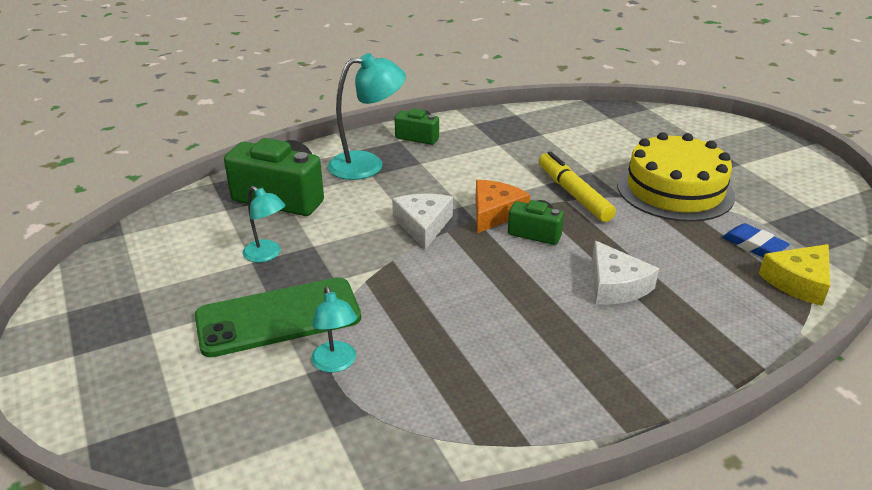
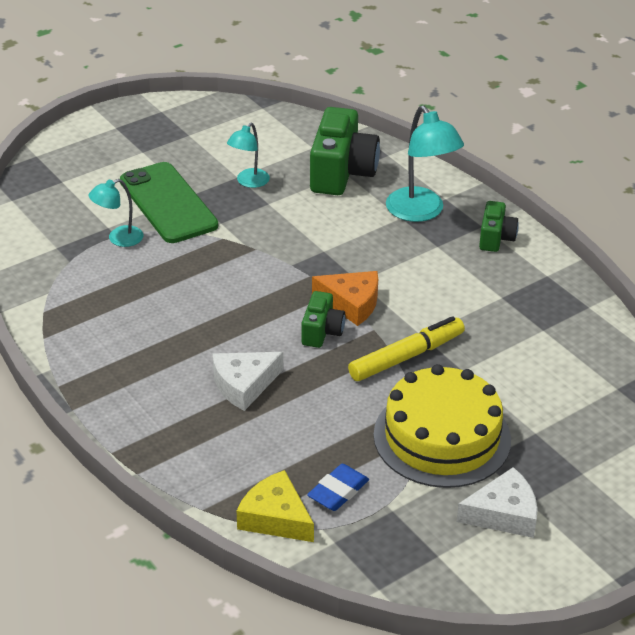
camera: 80 degrees right, 5 degrees up
white cheese [392,193,453,250] -> white cheese moved to [457,467,538,538]

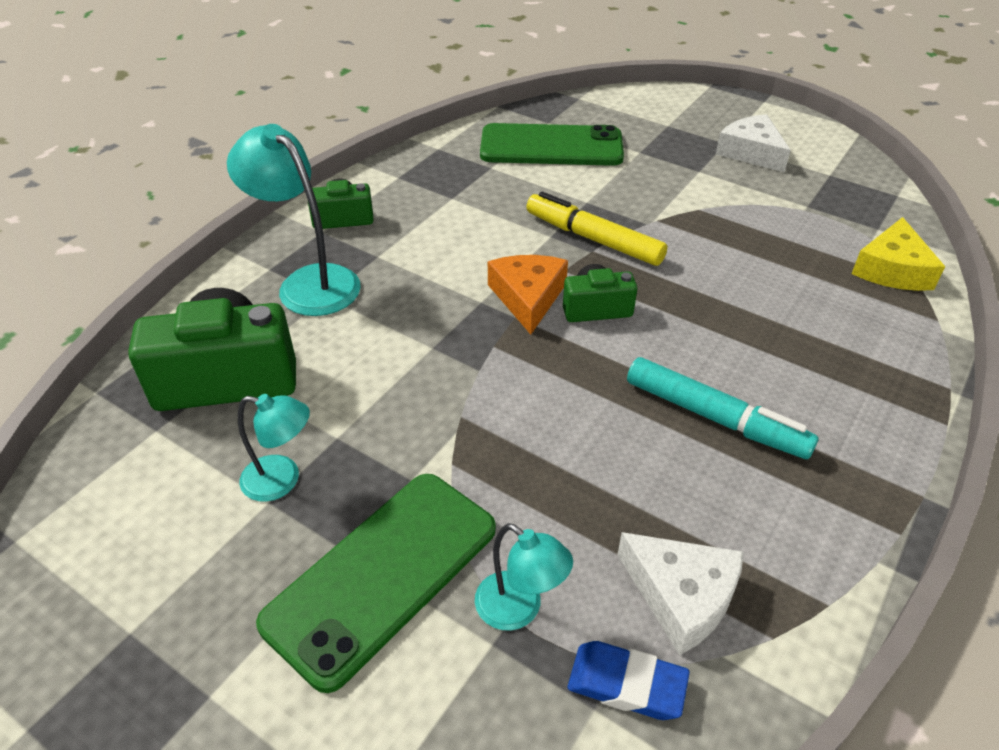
camera: 110 degrees left, 5 degrees up
white cheese [213,352,283,411] -> white cheese moved to [617,532,744,655]
blue eraser [307,464,369,511] -> blue eraser moved to [568,641,690,720]
yellow cake [373,364,511,488] -> none
turquoise lamp [386,106,464,222] -> turquoise lamp turned 90 degrees counterclockwise [227,124,361,316]
none -> green phone [480,123,624,166]
none -> turquoise marker [627,357,818,459]

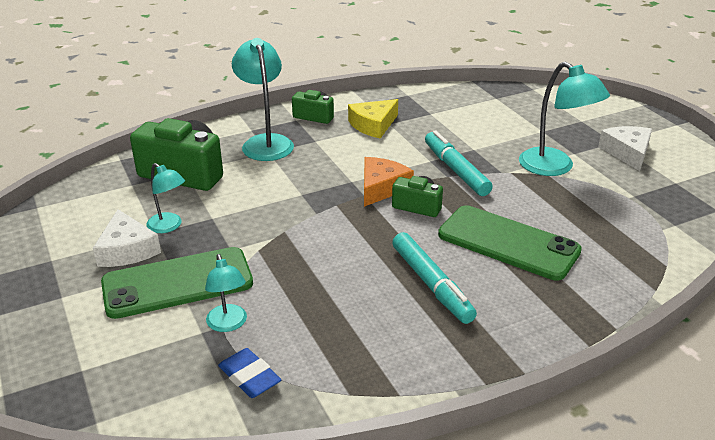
camera: 30 degrees right, 10 degrees down
green phone [480,123,624,166] -> green phone moved to [438,205,582,280]
yellow marker [526,192,667,266] -> turquoise marker [425,130,493,196]
white cheese [617,532,744,655] -> white cheese moved to [93,209,161,267]
yellow cheese [851,217,945,291] -> yellow cheese moved to [348,99,398,139]
none -> turquoise lamp [519,62,610,176]

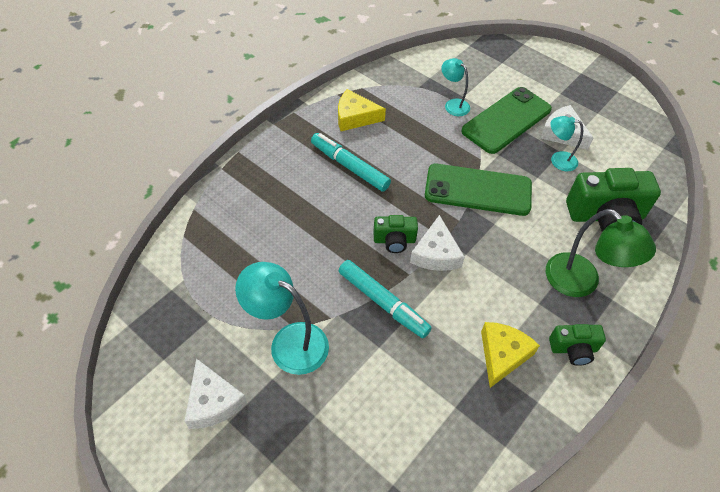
camera: 155 degrees right, 20 degrees up
blue eraser [218,348,281,398] -> none
turquoise lamp [232,38,294,161] -> green lamp [546,209,656,297]
orange cheese [364,157,414,207] -> white cheese [410,215,465,271]
green phone [438,205,582,280] -> green phone moved to [425,164,532,216]
none -> yellow cheese [338,89,386,131]

